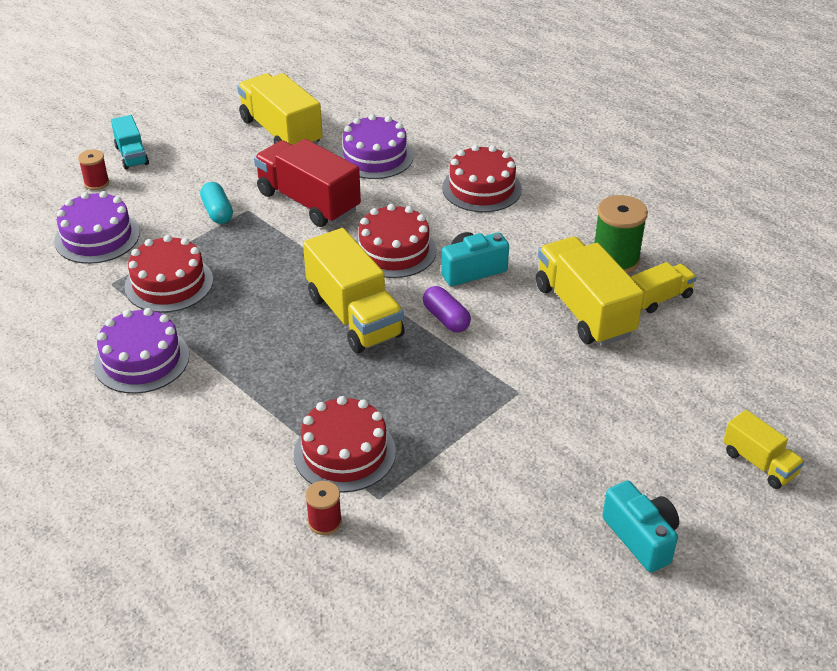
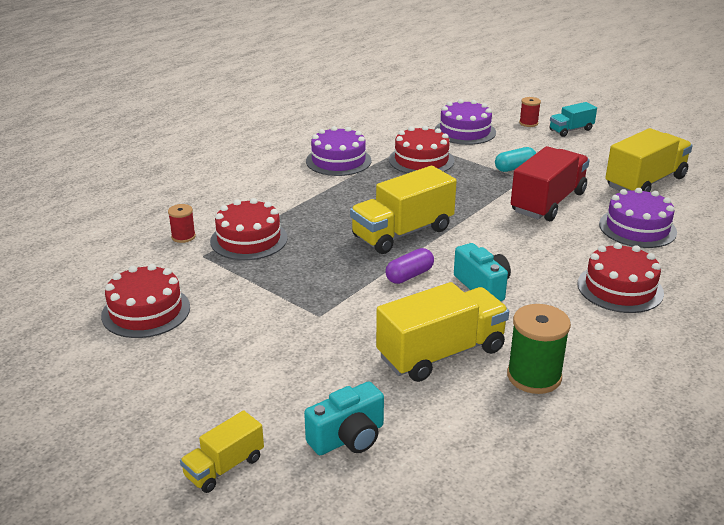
camera: 85 degrees right, 10 degrees down
red cake [355,204,437,278] -> red cake moved to [101,264,190,338]
turquoise camera [602,480,679,573] -> turquoise camera moved to [304,381,384,455]
yellow truck [631,262,697,313] -> none

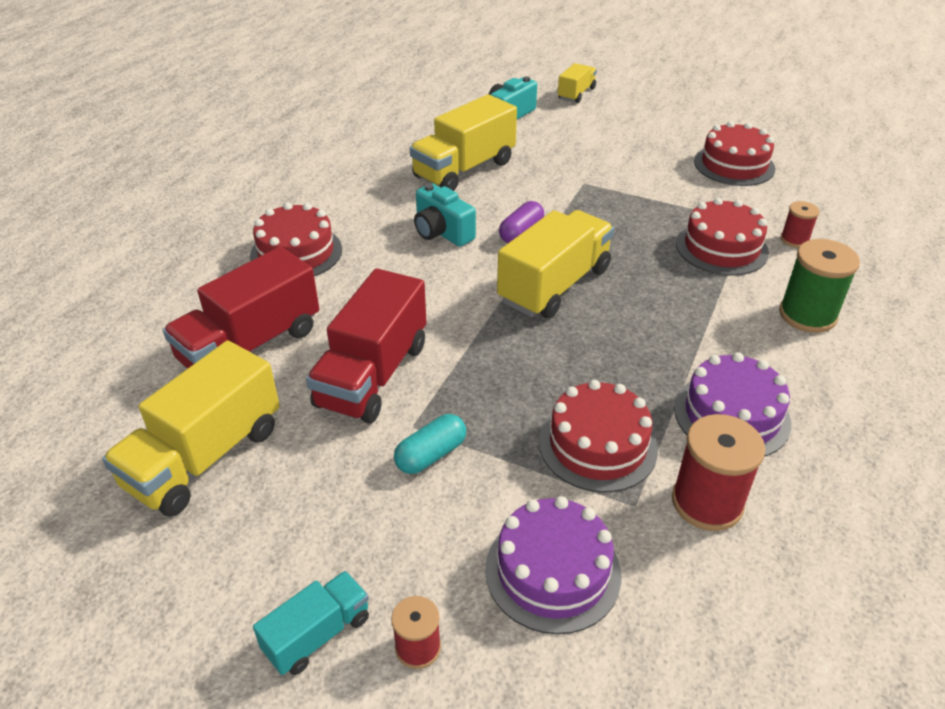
camera: 165 degrees right, 10 degrees up
green spool [507,304,571,394] -> green spool moved to [779,239,860,333]
purple cake [599,188,677,248] -> red truck [163,247,319,369]
none -> red spool [672,414,766,531]

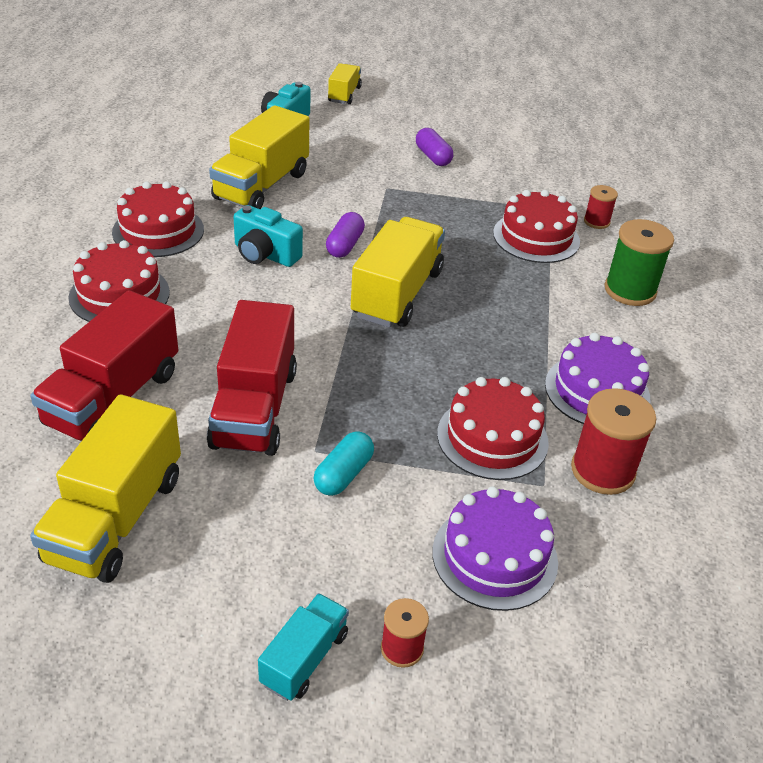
camera: 20 degrees left, 0 degrees up
red cake [694,121,775,186] -> red cake moved to [112,181,204,257]
none -> purple capsule [416,128,453,166]

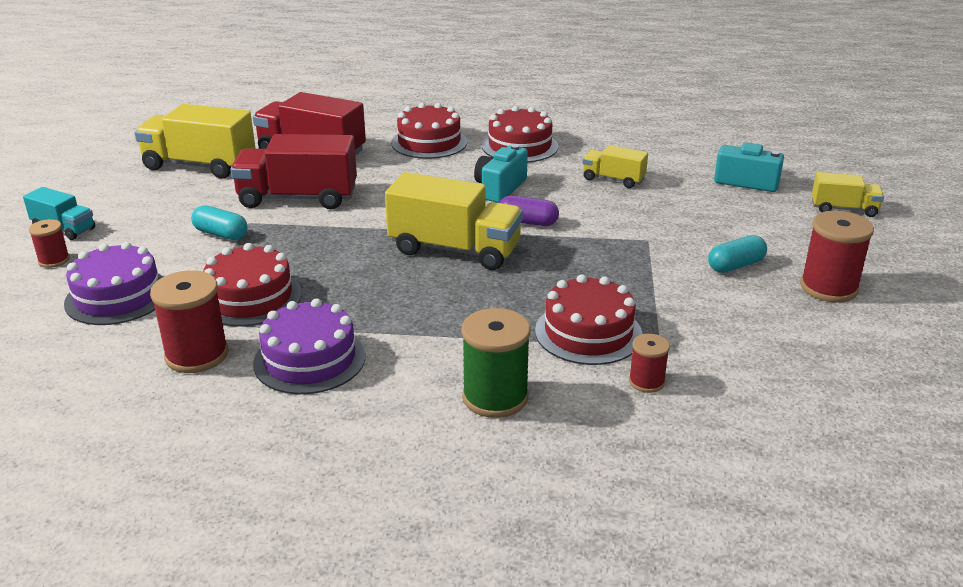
camera: 90 degrees right, 10 degrees down
yellow truck [209,105,309,209] -> yellow truck [582,145,648,188], size x0.54
purple capsule [416,128,453,166] -> turquoise capsule [708,235,767,273]
none -> red spool [800,210,874,303]

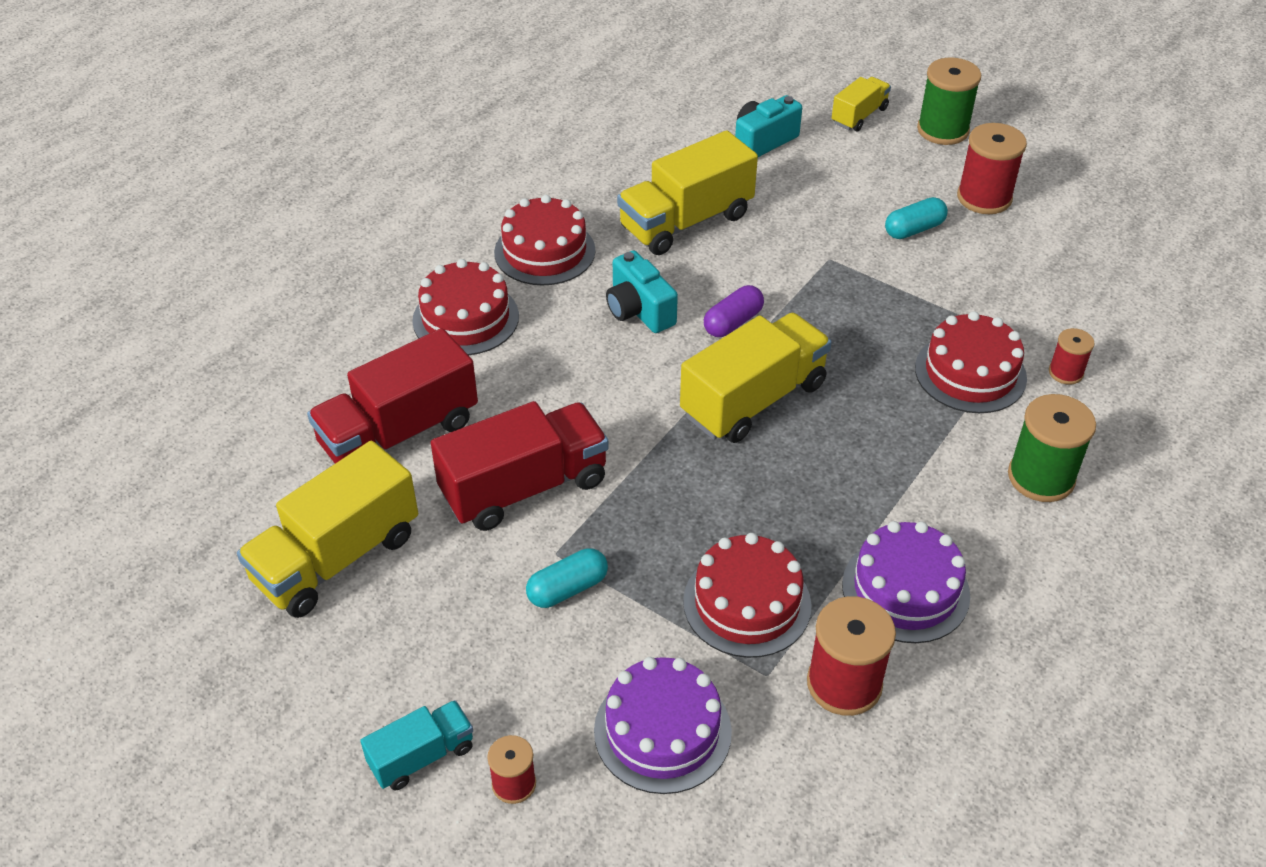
camera: 60 degrees left, 15 degrees up
red truck [230,134,357,209] -> red truck turned 150 degrees counterclockwise [431,401,609,531]
yellow truck [582,145,648,188] -> yellow truck [617,130,758,255], size x1.85
turquoise capsule [708,235,767,273] -> turquoise capsule turned 60 degrees clockwise [885,197,948,239]
none -> green spool [917,58,981,145]

